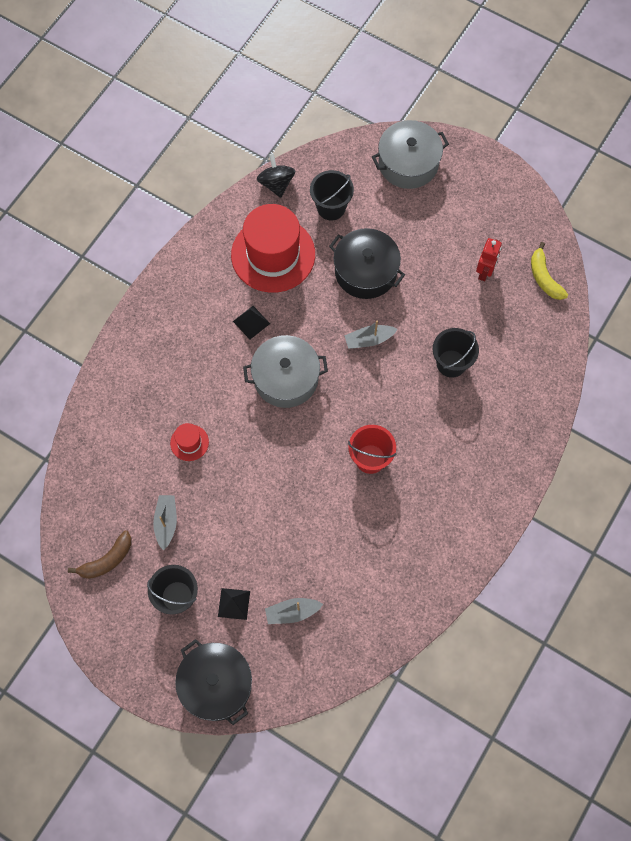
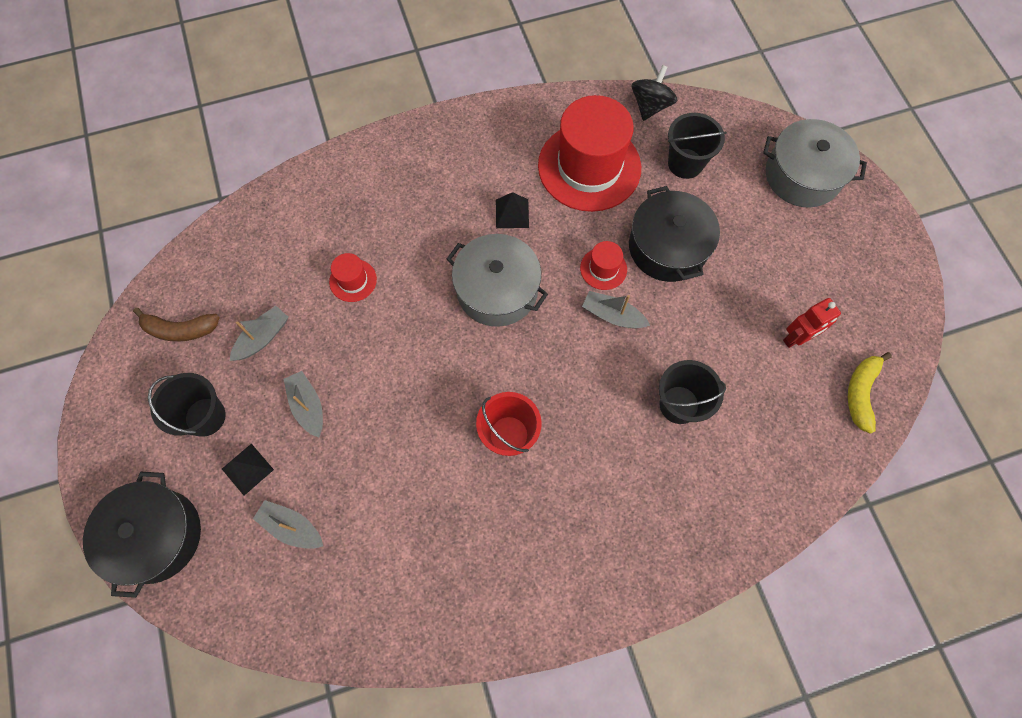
camera: 40 degrees right, 0 degrees up
none -> grey boat [283,371,323,438]
none -> red hat [580,241,627,290]

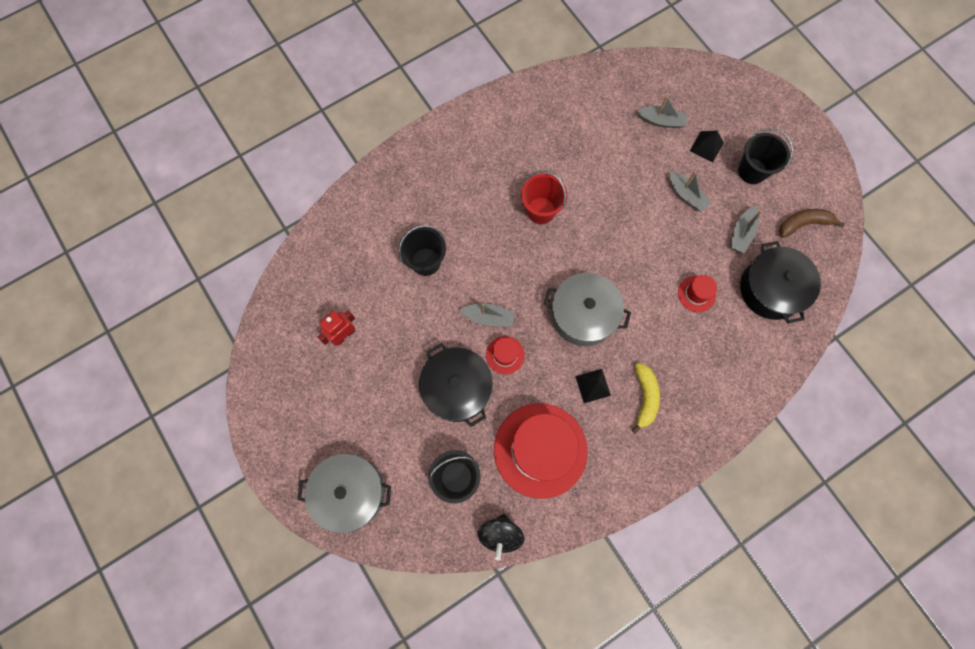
camera: 165 degrees right, 5 degrees up
black pot [83,472,201,598] -> black pot moved to [740,241,821,323]
yellow banana [848,352,892,434] -> yellow banana moved to [632,363,660,434]

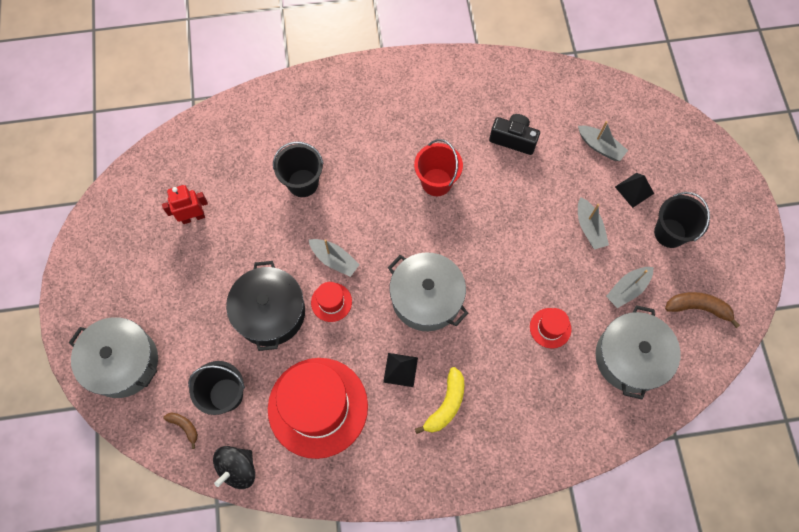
camera: 25 degrees right, 5 degrees down
black pot [740,241,821,323] -> grey pot [595,305,681,400]
none -> brown banana [163,413,198,449]
none -> black camera [489,114,540,155]

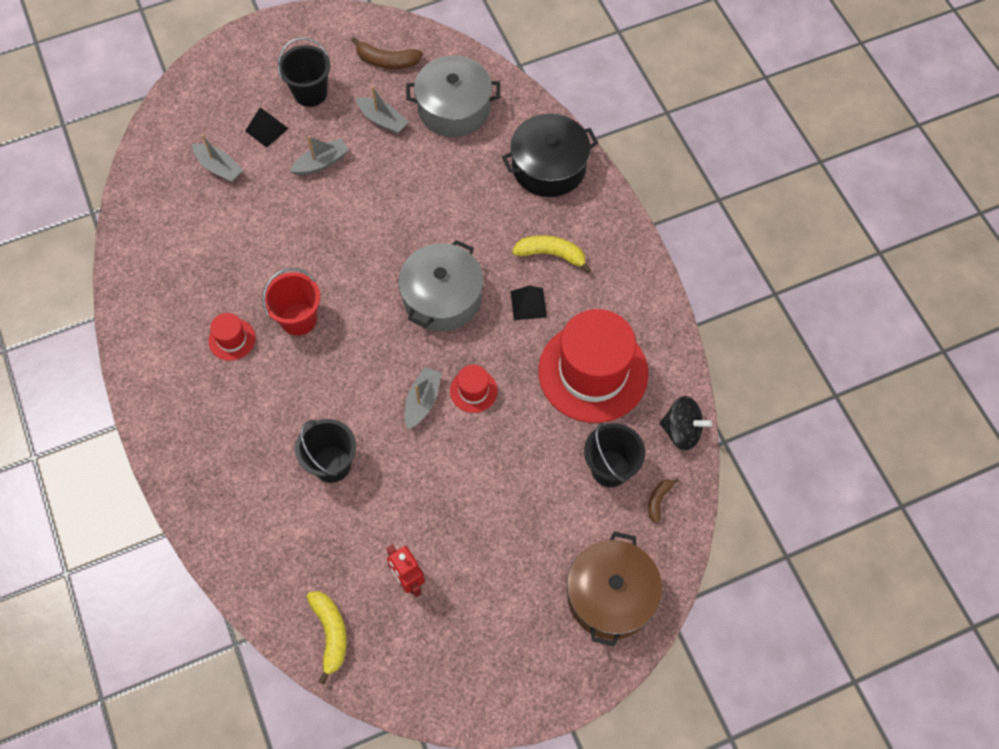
camera: 105 degrees left, 5 degrees down
grey pot [69,317,158,398] -> brown pot [567,532,662,646]
black pot [226,261,305,351] -> black pot moved to [502,113,598,197]
black camera [489,114,540,155] -> none
red hat [530,308,571,348] -> red hat moved to [208,313,255,361]
grey boat [578,121,628,161] -> grey boat turned 105 degrees clockwise [192,134,243,182]
brown banana [665,292,740,328] -> brown banana turned 75 degrees counterclockwise [352,37,423,69]
none -> yellow banana [307,591,347,684]

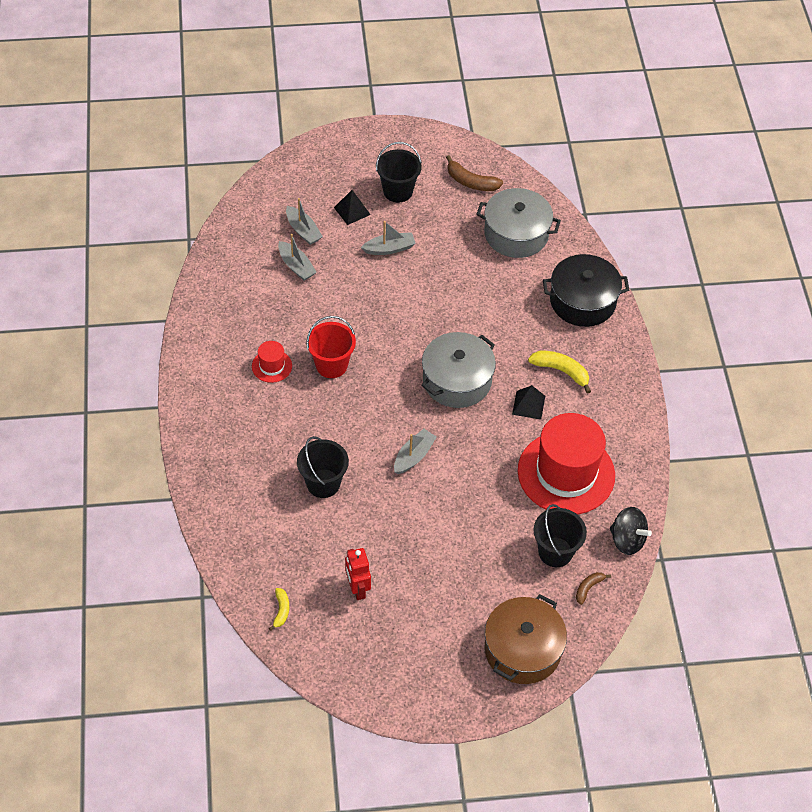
camera: 15 degrees right, 10 degrees down
yellow banana [307,591,347,684] -> yellow banana [269,588,289,631], size x0.60
grey boat [356,86,409,134] -> grey boat moved to [278,234,317,281]
red hat [450,365,498,413] -> none

